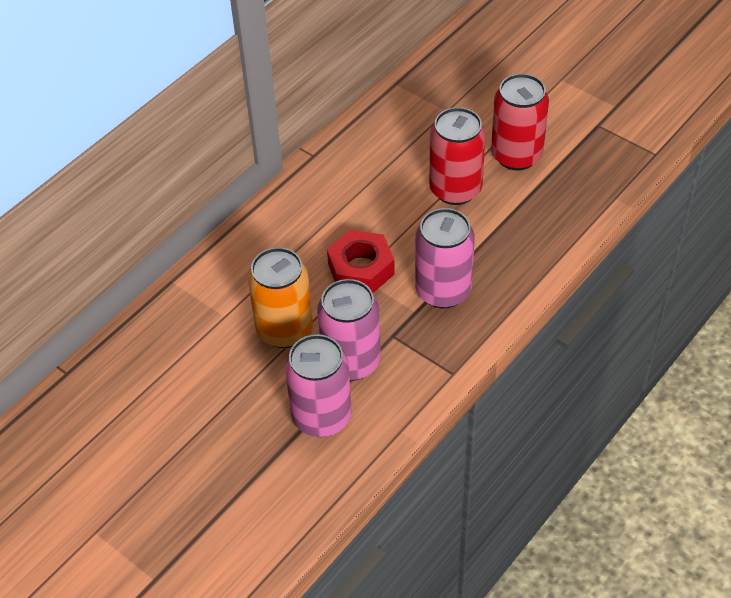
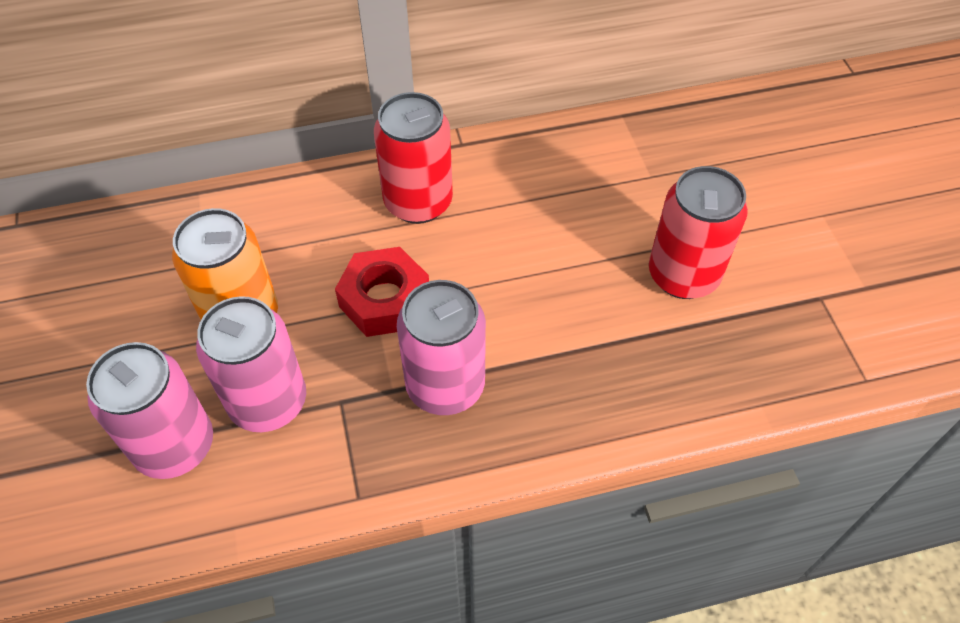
camera: 35 degrees right, 5 degrees up
red can [429,107,486,205] -> red can moved to [374,92,453,224]

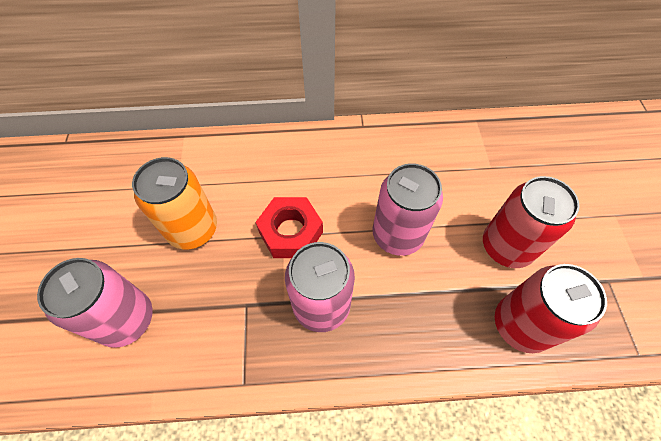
camera: 10 degrees right, 5 degrees up
pink can [196,296,306,432] -> pink can moved to [373,163,443,256]
red can [374,92,453,224] -> red can moved to [495,264,607,353]

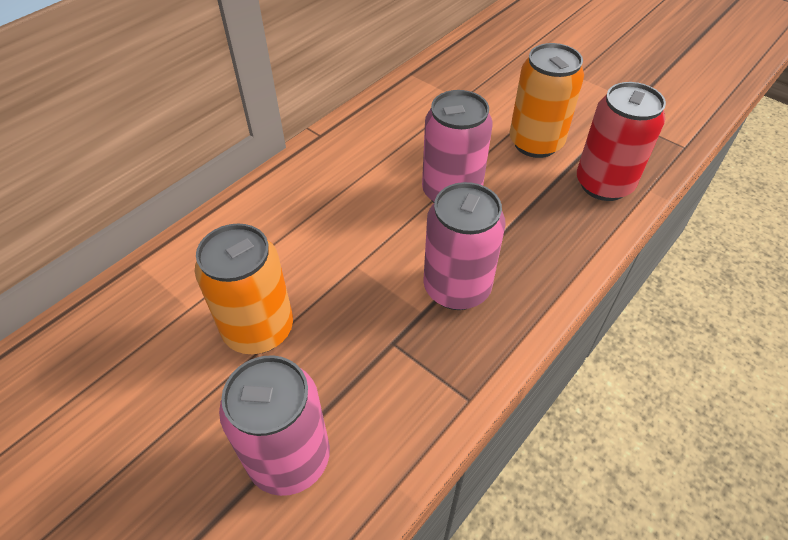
camera: 45 degrees left, 10 degrees down
red nut [255,197,323,258] -> none
red can [483,176,580,268] -> orange can [510,43,584,158]

